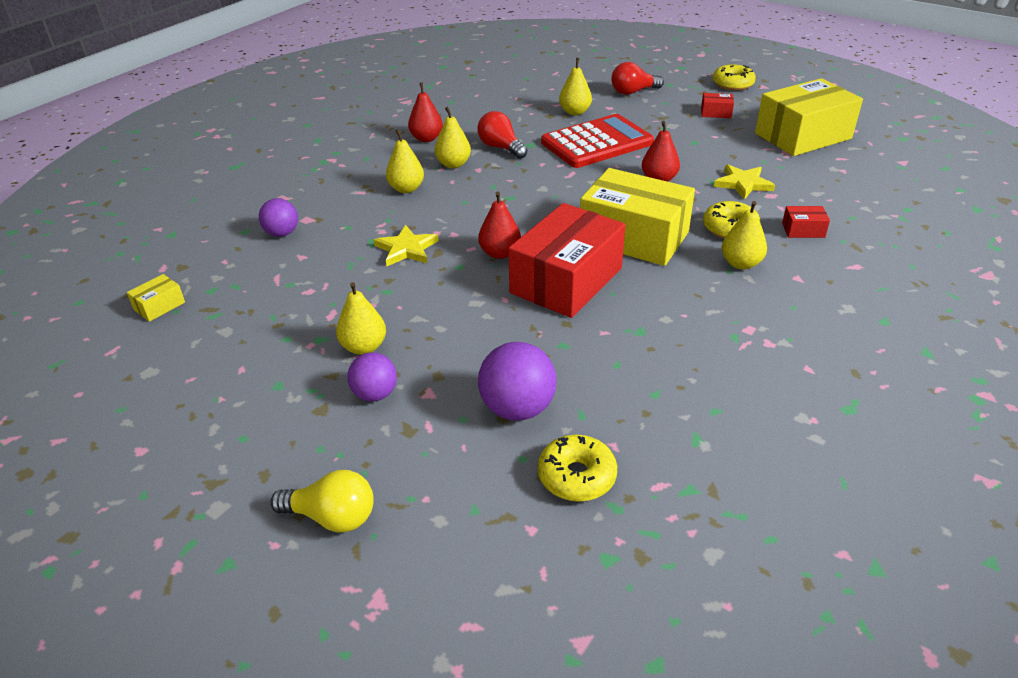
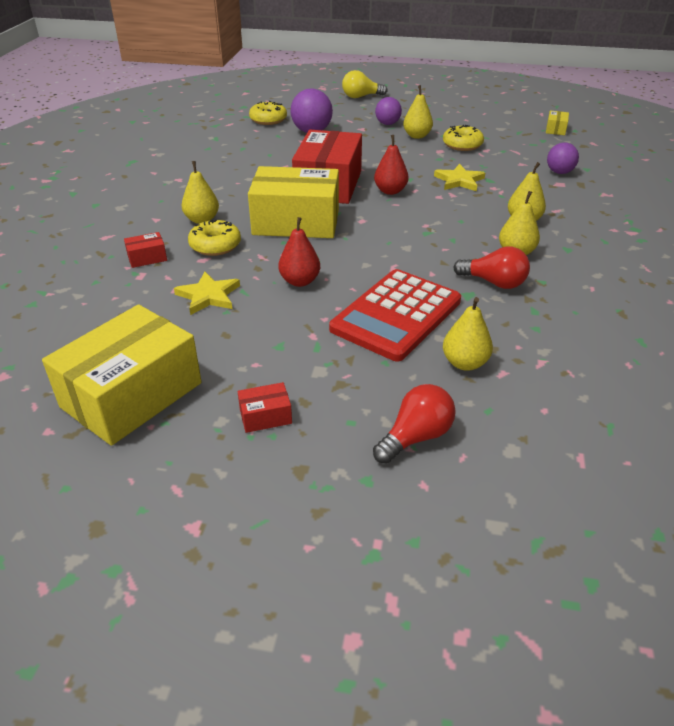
camera: 155 degrees right, 0 degrees up
red pear [408,82,443,142] -> none
yellow donut [713,64,756,91] -> yellow donut moved to [443,125,484,151]

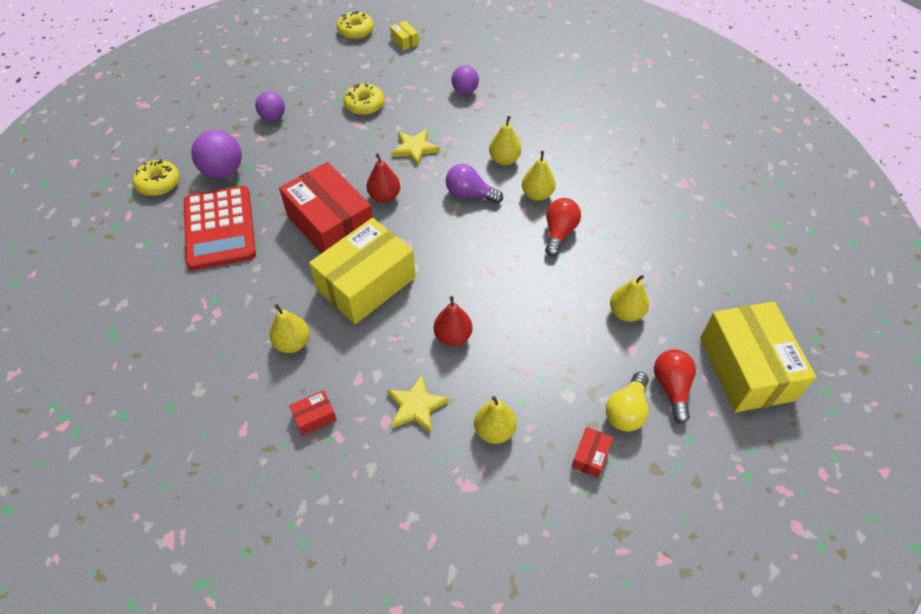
camera: 50 degrees left, 15 degrees up
yellow box [42,304,202,446] -> yellow box moved to [700,301,816,412]
red box [124,232,167,268] -> red box turned 45 degrees clockwise [289,390,337,436]
yellow donut [188,218,241,256] -> yellow donut moved to [337,11,374,40]
red calculator [329,269,461,362] -> red calculator moved to [184,186,256,270]
yellow light bulb [342,70,387,98] -> yellow light bulb moved to [606,372,649,432]
yellow pear [403,85,433,139] -> yellow pear moved to [474,396,517,444]
red light bulb [453,246,530,289] -> red light bulb turned 45 degrees counterclockwise [545,198,581,257]
none -> purple light bulb [446,164,503,204]

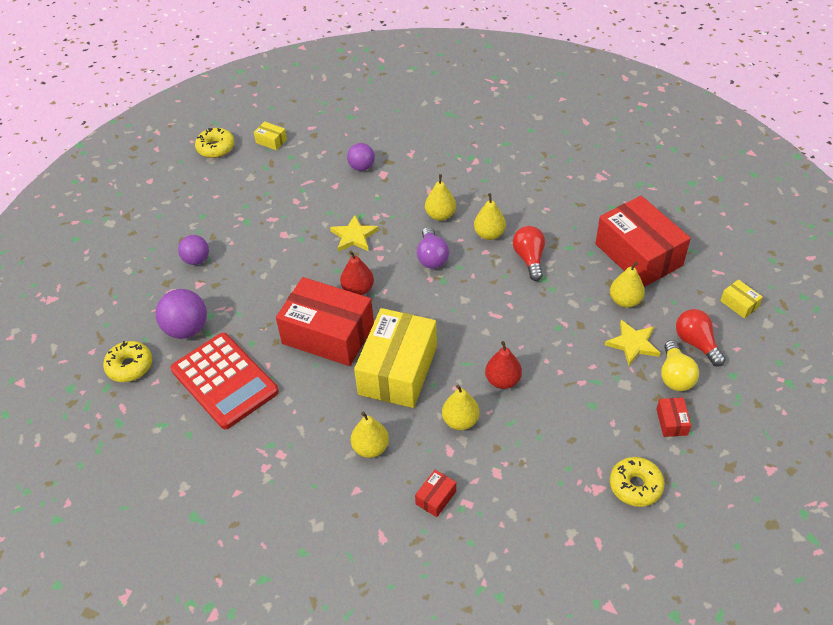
camera: 25 degrees left, 5 degrees down
yellow donut [343,83,384,115] -> yellow donut moved to [610,457,665,507]
yellow star [387,375,449,433] -> yellow star moved to [605,320,660,366]
purple light bulb [446,164,503,204] -> purple light bulb turned 90 degrees counterclockwise [417,227,449,269]
yellow pear [474,396,517,444] -> yellow pear moved to [442,385,480,430]
yellow box [700,301,816,412] -> yellow box [720,279,763,319], size x0.40
none -> red box [595,196,691,287]

